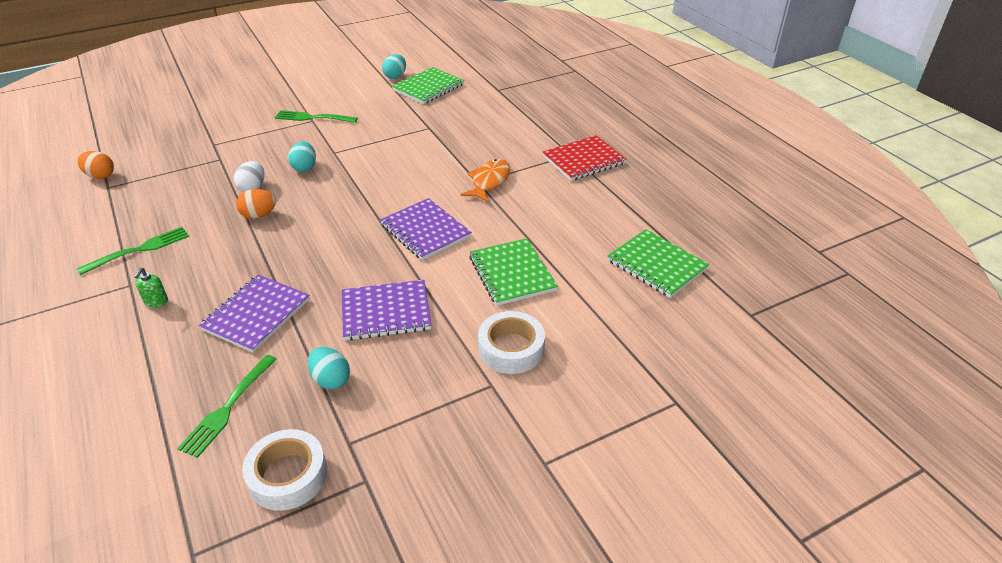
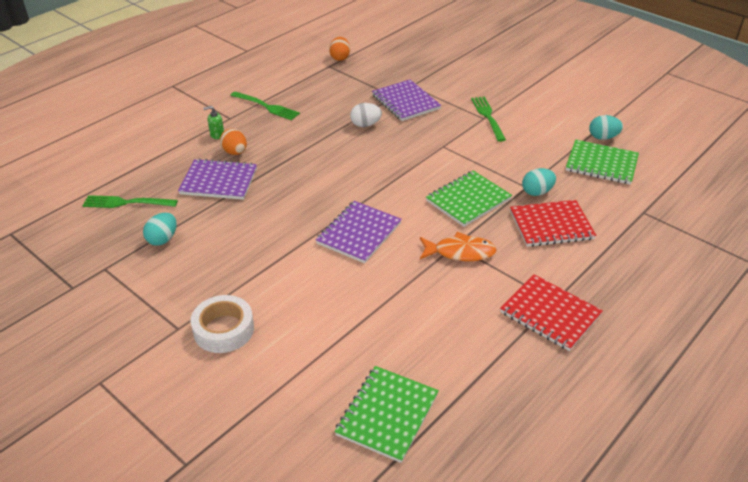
camera: 70 degrees right, 0 degrees up
orange egg [236,189,276,219] -> orange egg moved to [220,128,247,155]
white tape [242,429,327,511] -> none
turquoise egg [288,141,316,172] -> turquoise egg moved to [522,168,556,196]
purple notebook [342,280,431,341] -> purple notebook moved to [372,80,441,121]
green notebook [469,238,558,306] -> green notebook moved to [426,170,512,227]
none -> red notebook [510,200,596,247]

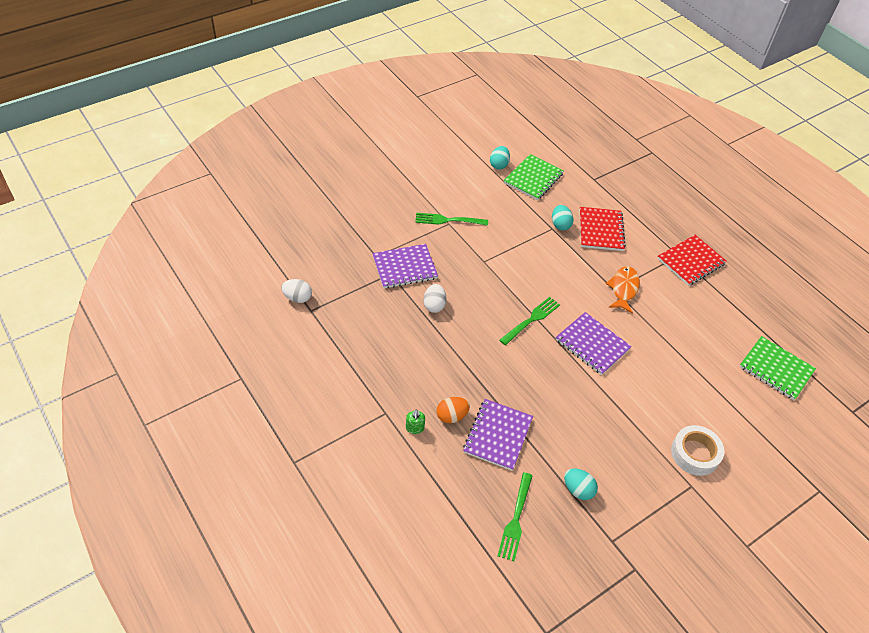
camera: 80 degrees left, 10 degrees up
green fork [230,92,300,120] -> green fork moved to [499,297,560,345]
orange egg [329,37,350,61] -> white egg [281,279,312,303]
green notebook [426,170,512,227] -> none

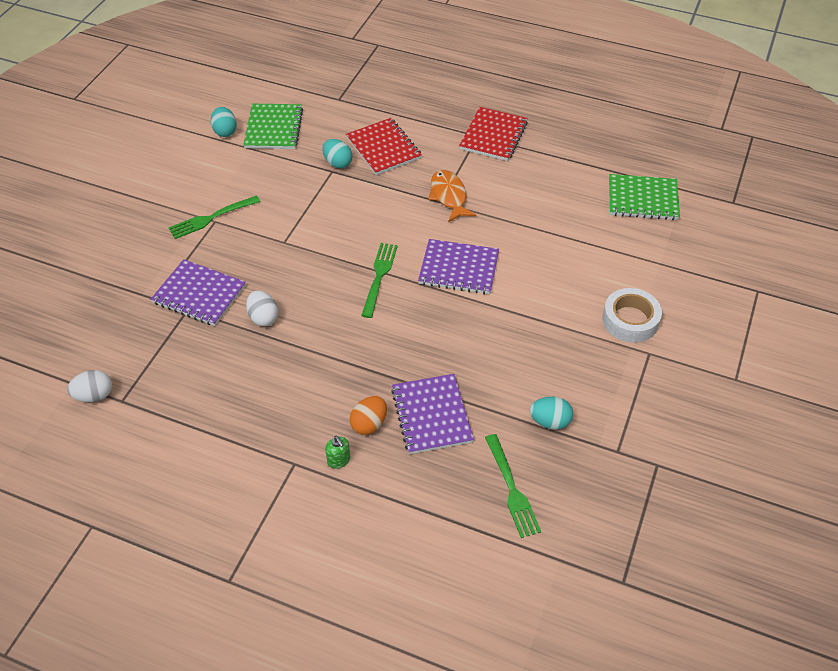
camera: 30 degrees left, 0 degrees up
purple notebook [372,244,438,289] -> purple notebook turned 75 degrees clockwise [151,259,246,326]

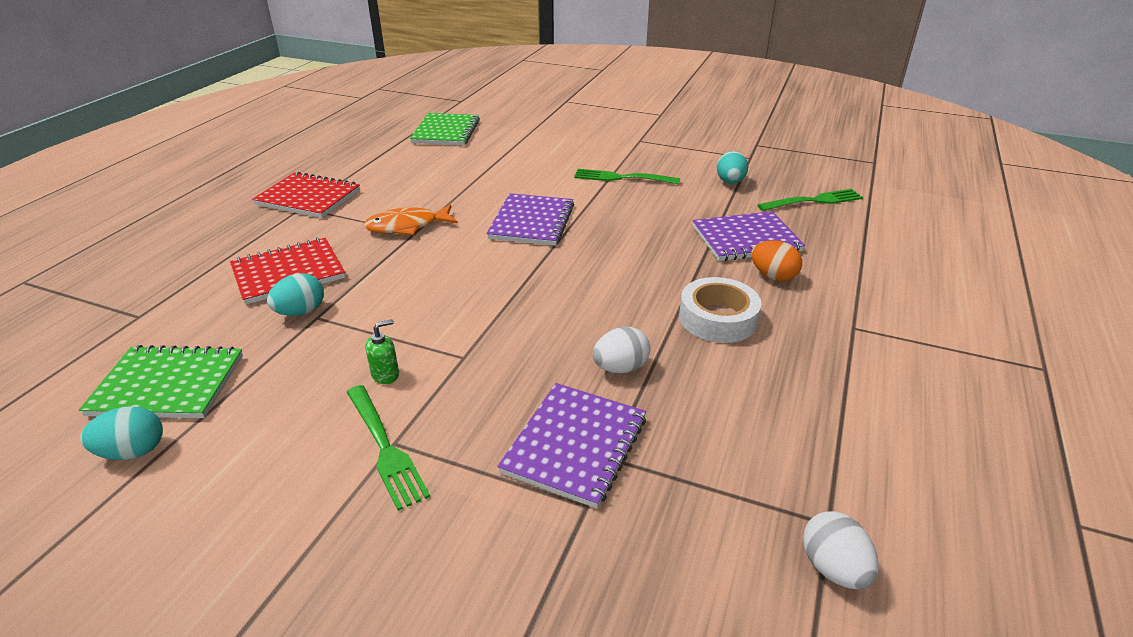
camera: 90 degrees left, 15 degrees down
green soap dispenser [325,436,350,469] -> green soap dispenser moved to [365,319,399,384]
green fork [361,243,398,318] -> green fork moved to [574,169,680,184]
white tape [602,288,662,343] -> white tape moved to [679,277,762,343]

